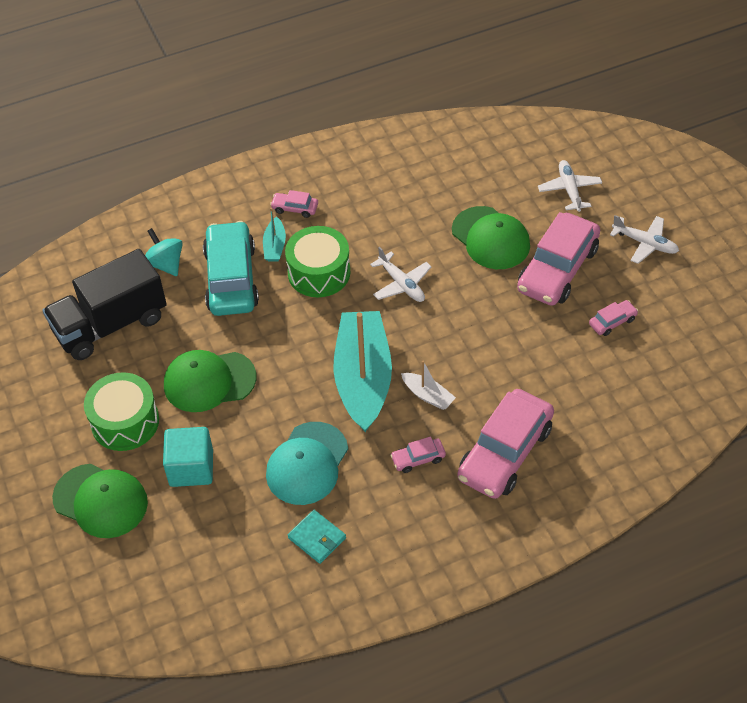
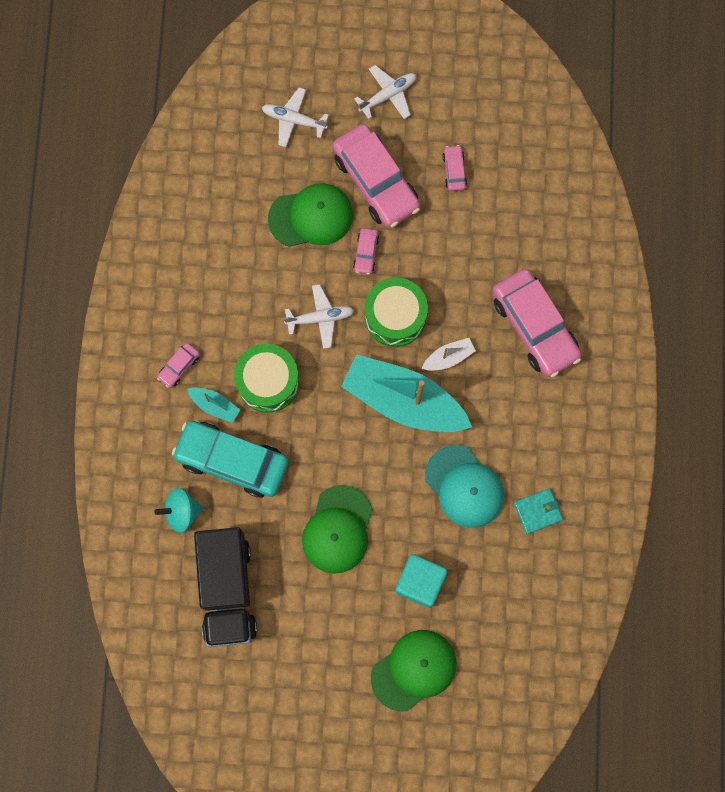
camera: 65 degrees left, 25 degrees up
green drum [84,372,159,451] -> green drum moved to [365,277,428,347]
pink car [390,437,446,473] -> pink car moved to [353,228,379,275]

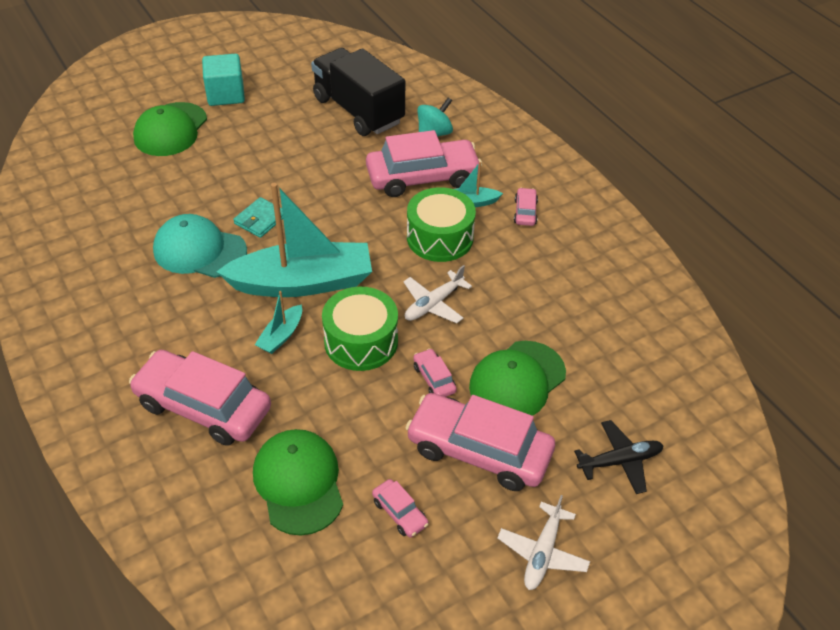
camera: 145 degrees right, 30 degrees down
turquoise car [172,421,288,498] -> pink car [366,130,482,197]
white plane [262,87,329,147] -> black plane [574,420,664,494]
green cap [302,485,373,574] -> green cap moved to [253,429,343,536]
turquoise cube [395,554,447,608] -> turquoise cube moved to [202,54,245,106]
white boat [422,338,476,371] -> turquoise boat [255,291,302,354]
turquoise wallet [514,488,563,534] -> turquoise wallet moved to [233,197,283,238]

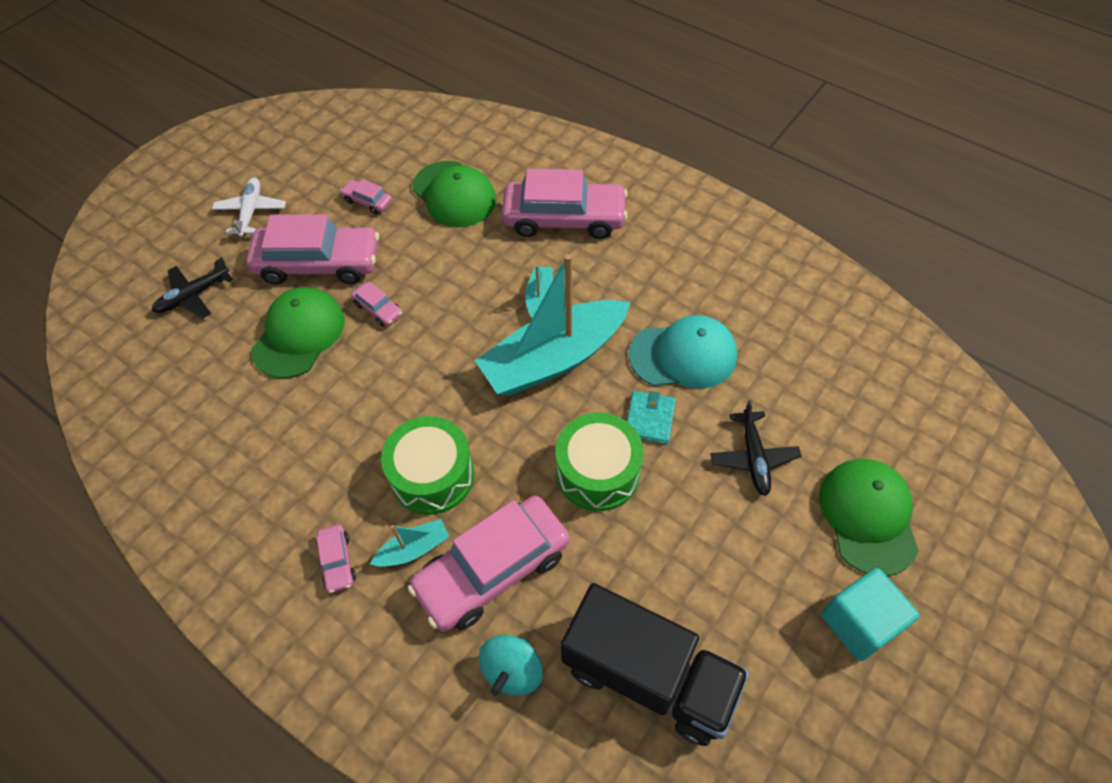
camera: 160 degrees right, 10 degrees up
green drum [322,287,398,371] -> green drum moved to [555,413,643,511]
white plane [403,265,472,323] -> none
none -> black plane [710,400,801,496]

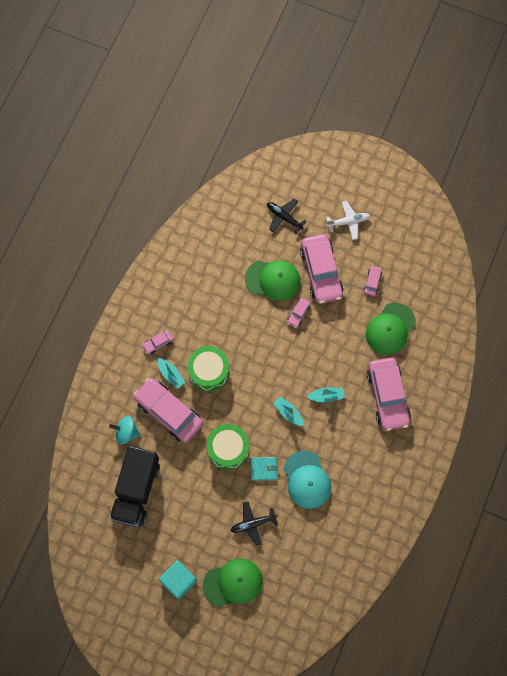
camera: 75 degrees right, 15 degrees up
turquoise boat [475,254,631,396] -> turquoise boat [273,396,304,426], size x0.43

